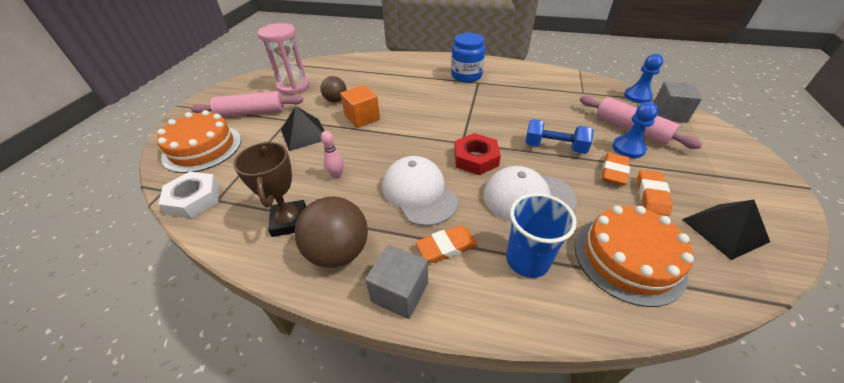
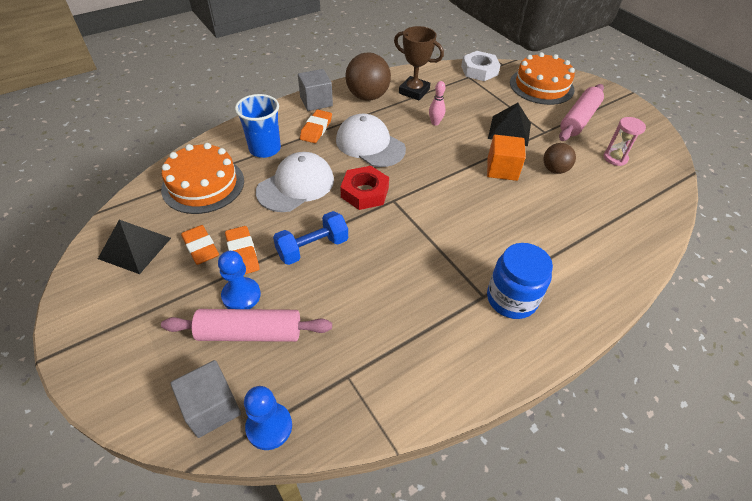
camera: 130 degrees right, 5 degrees up
pink hourglass [258,23,310,95] -> pink hourglass [604,117,646,166], size x0.59
white cap [382,156,458,226] -> white cap turned 150 degrees counterclockwise [336,114,406,167]

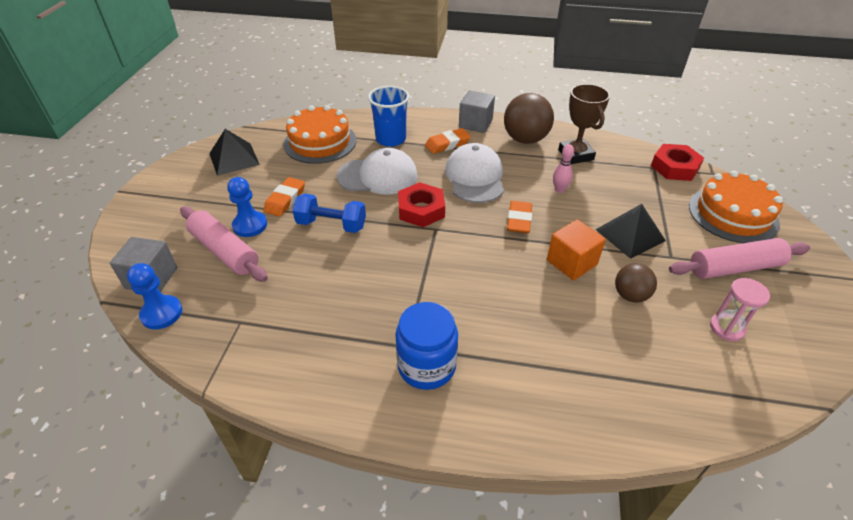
camera: 45 degrees right, 5 degrees down
orange eraser [181,225,219,265] -> orange eraser moved to [507,201,532,233]
white nut [461,51,500,81] -> red nut [651,144,704,181]

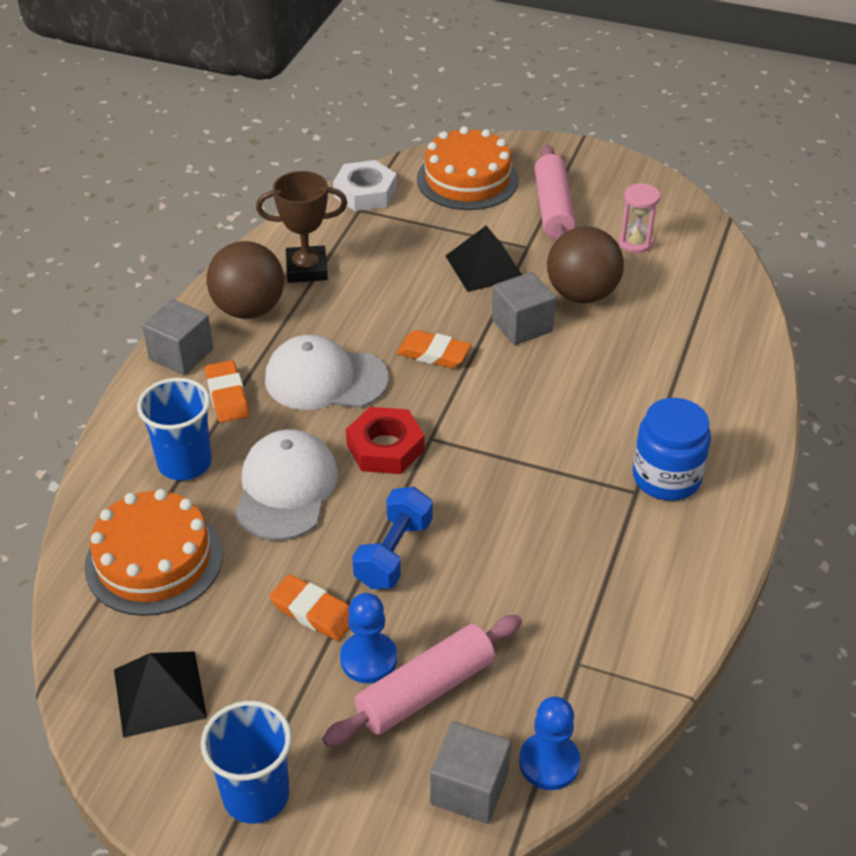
camera: 80 degrees left, 0 degrees up
orange cube [547,219,606,281] -> grey cube [492,272,556,345]
pink bowling pin [553,144,574,193] -> none
brown ball [615,263,657,303] -> brown ball [547,226,624,303], size x1.69
red nut [651,144,704,181] -> white nut [333,160,397,211]
none -> blue cup [201,701,292,824]

